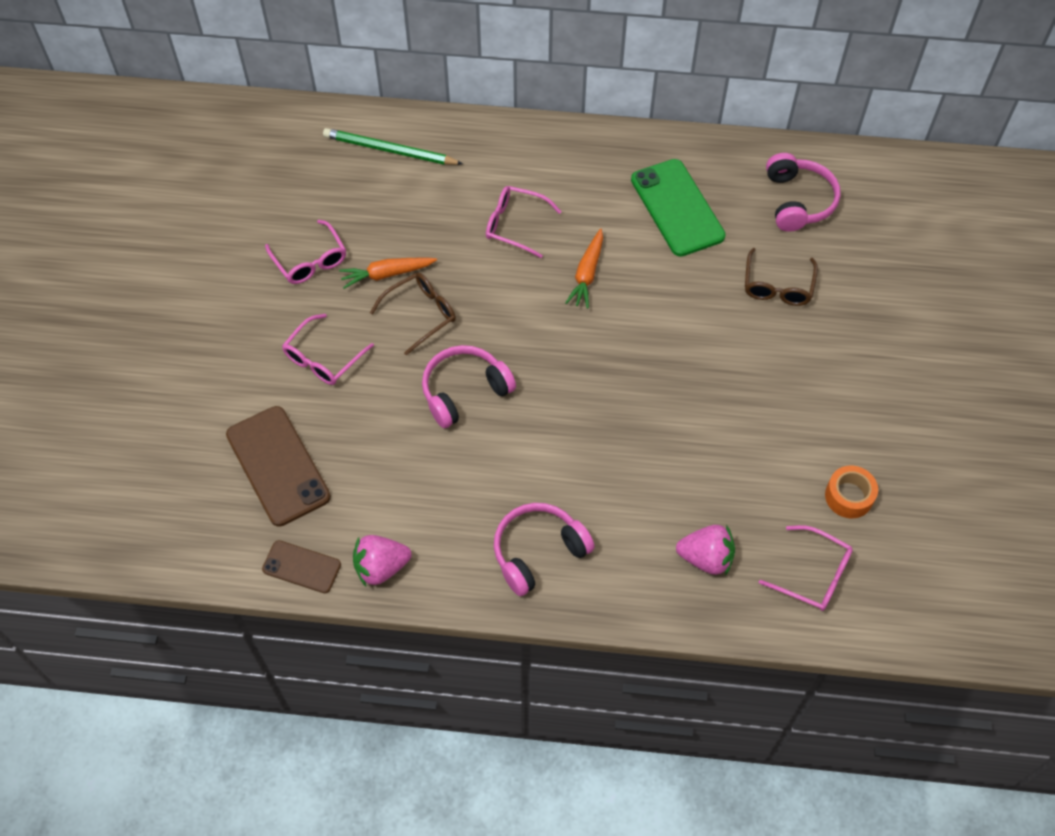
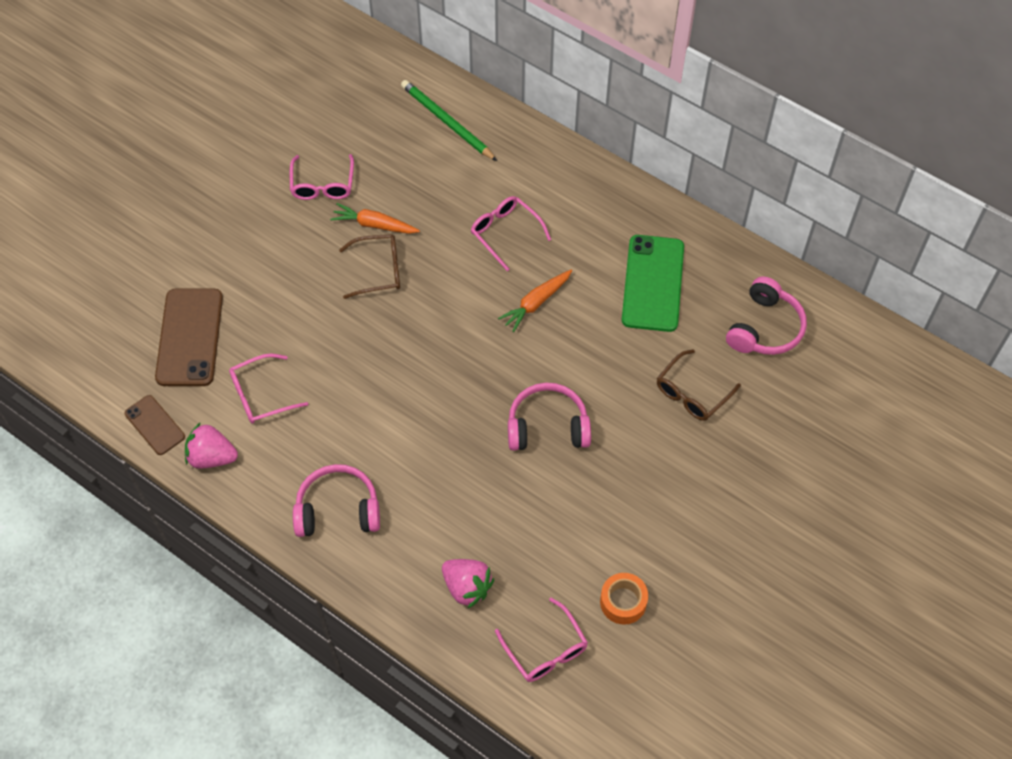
camera: 30 degrees right, 0 degrees up
pink glasses [282,314,374,385] -> pink glasses moved to [229,353,308,423]
pink headphones [422,345,516,428] -> pink headphones moved to [508,383,591,451]

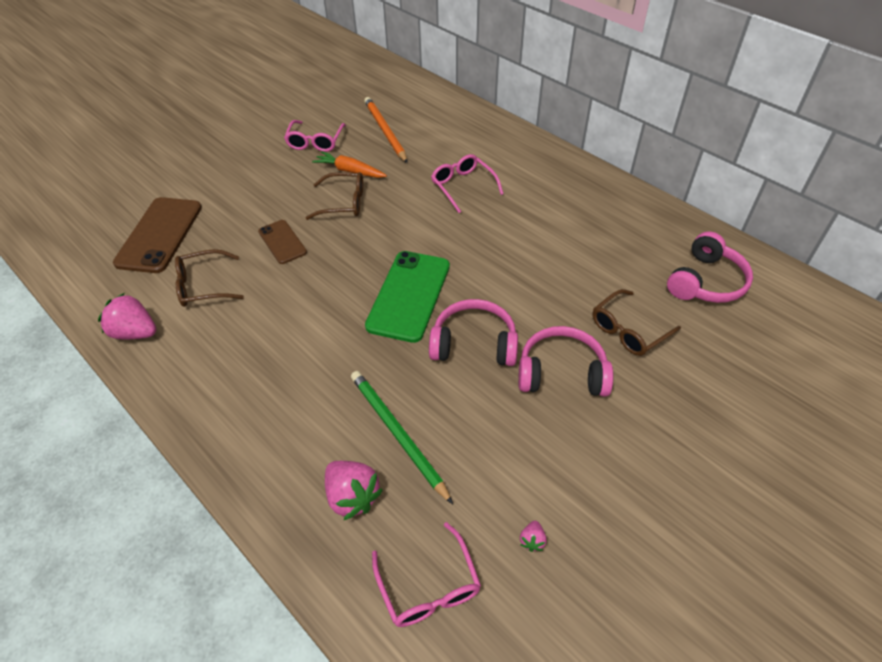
camera: 10 degrees right, 10 degrees down
brown phone [124,395,185,455] -> brown phone moved to [258,220,307,264]
pink glasses [229,353,308,423] -> brown glasses [175,249,244,307]
pink headphones [293,464,380,537] -> pink headphones moved to [518,326,613,397]
green pencil [401,80,497,161] -> green pencil moved to [351,371,453,504]
orange carrot [498,270,572,332] -> none
orange tape [600,573,648,625] -> pink strawberry [520,521,547,552]
green phone [622,235,684,332] -> green phone moved to [365,251,450,343]
none -> orange pencil [364,97,408,163]

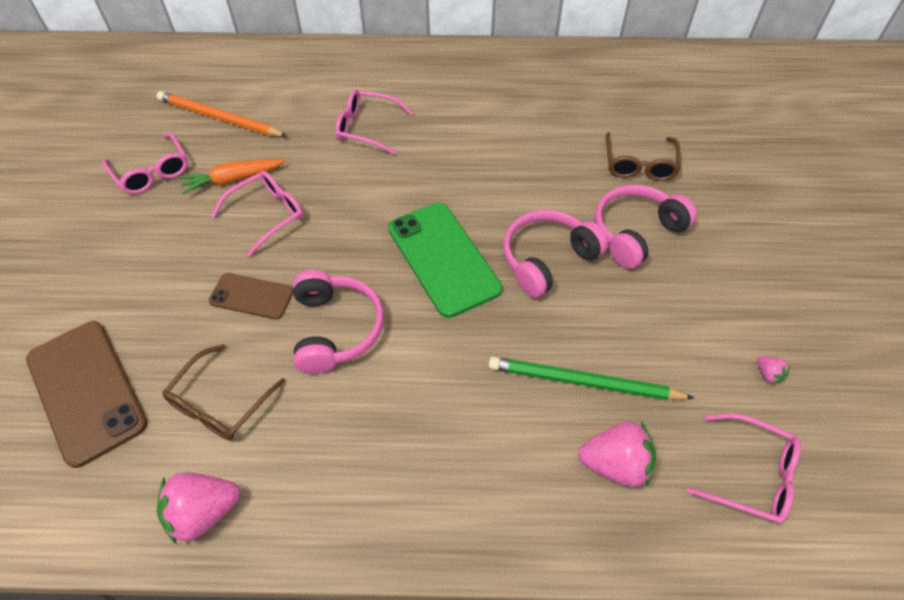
camera: 45 degrees left, 5 degrees up
brown glasses [306,172,363,220] -> pink glasses [211,171,303,257]
pink headphones [667,231,753,303] -> pink headphones moved to [293,270,384,374]

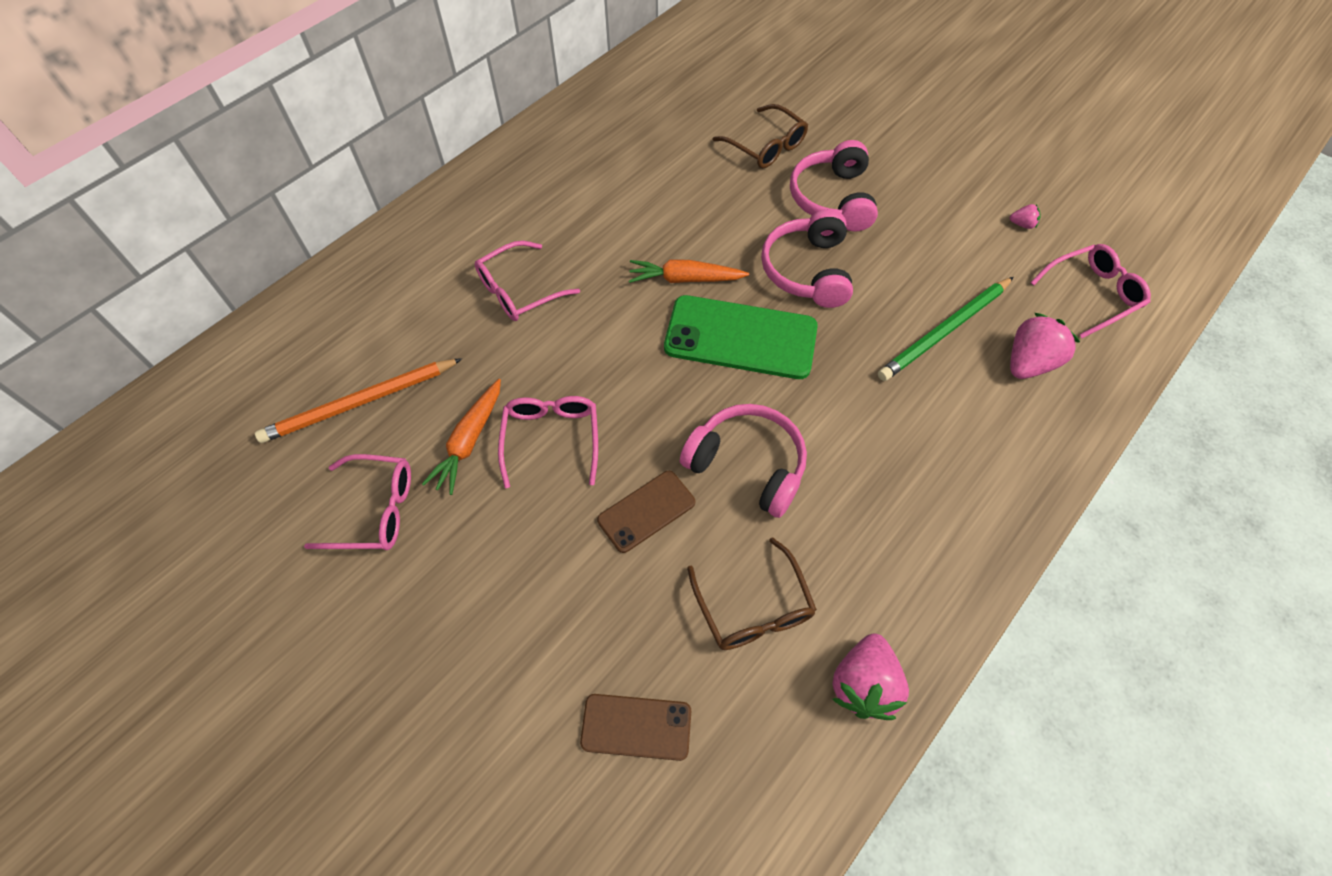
camera: 50 degrees left, 5 degrees up
brown phone [26,321,147,468] -> brown phone [580,694,691,761], size x0.56
none -> orange carrot [629,260,749,283]

